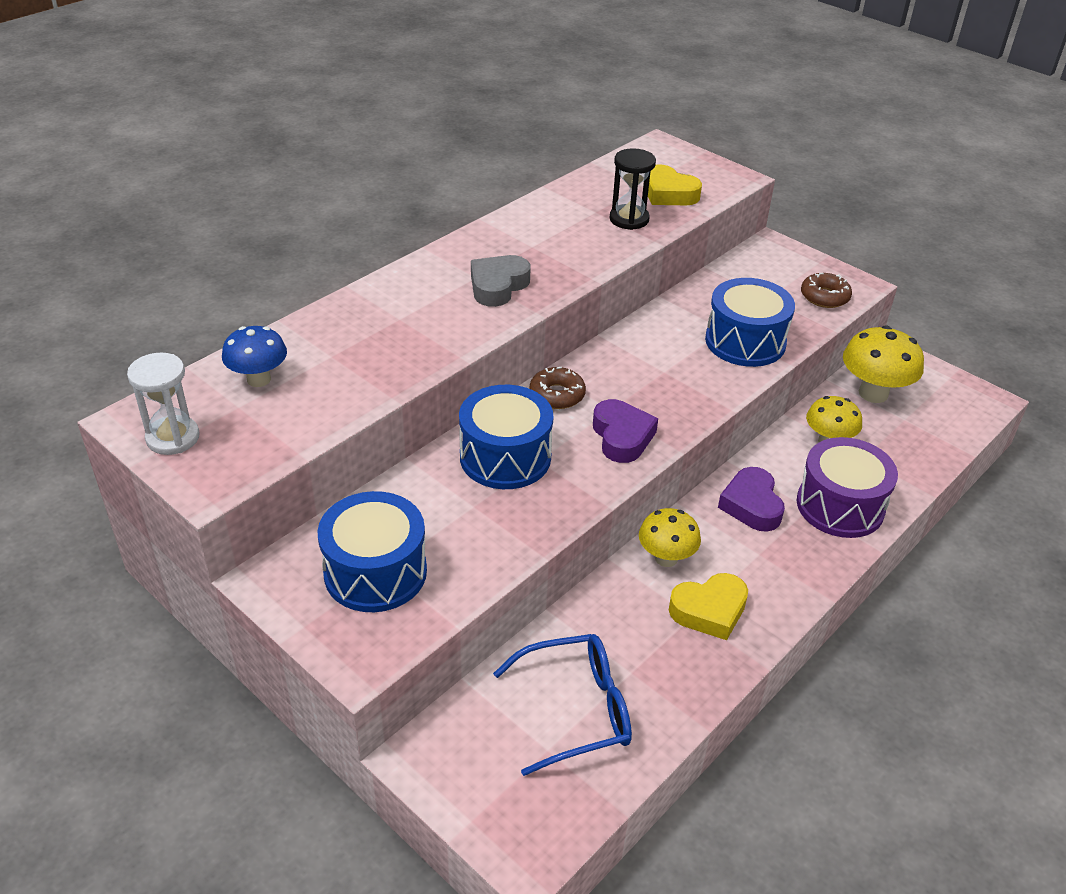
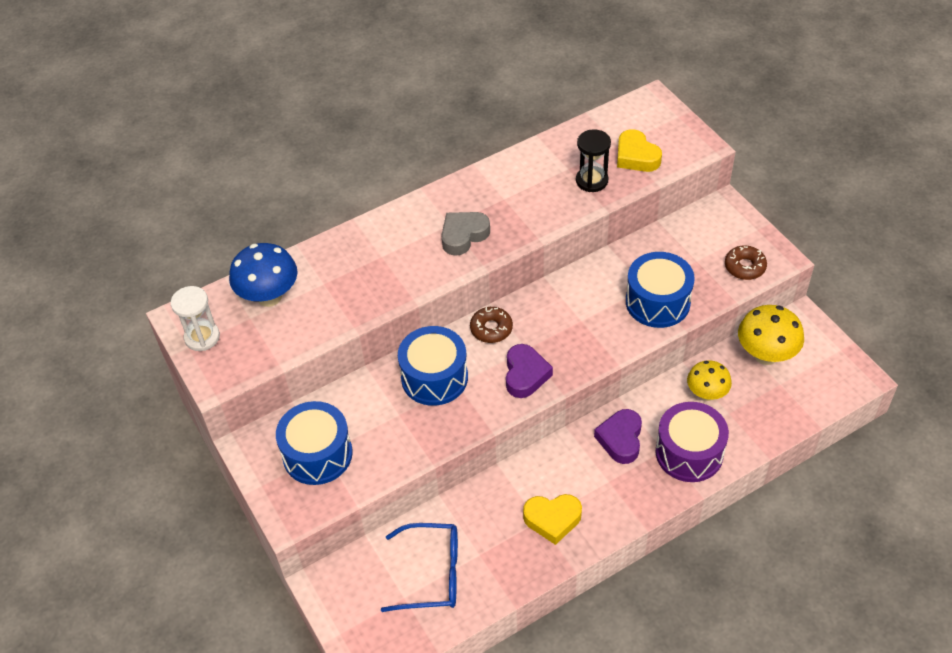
camera: 20 degrees right, 10 degrees up
blue mushroom [222,326,287,387] -> blue mushroom [229,243,298,307], size x1.50
yellow mushroom [639,508,701,567] -> none

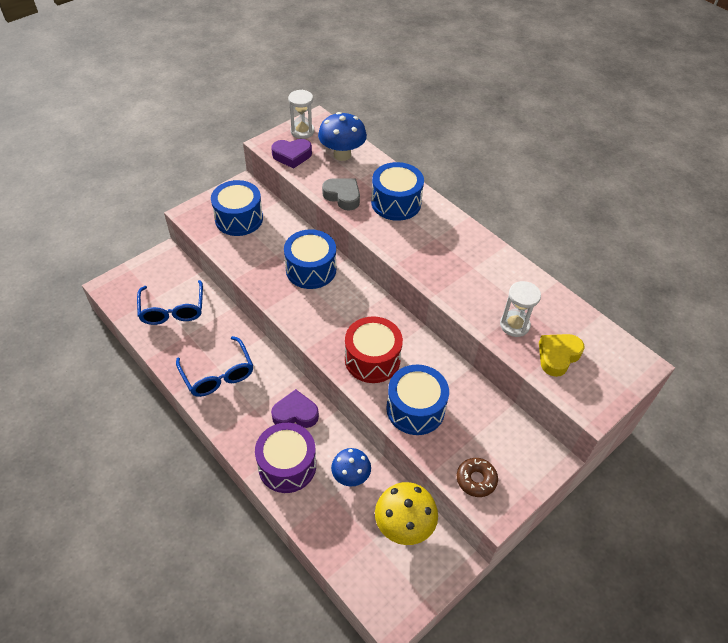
camera: 75 degrees right, 0 degrees up
grey heart [441,212,490,256] -> grey heart moved to [322,178,360,211]
brown donut [470,307,513,343] -> none
purple heart [506,344,553,398] -> purple heart moved to [271,139,312,169]
yellow heart [523,494,582,545] -> blue glasses [176,336,253,397]
black hourglass [576,129,611,192] -> white hourglass [500,281,541,337]
yellow mushroom [687,360,732,401] -> blue mushroom [331,448,371,486]
none -> red drum [345,316,403,383]
none -> blue drum [371,162,424,221]

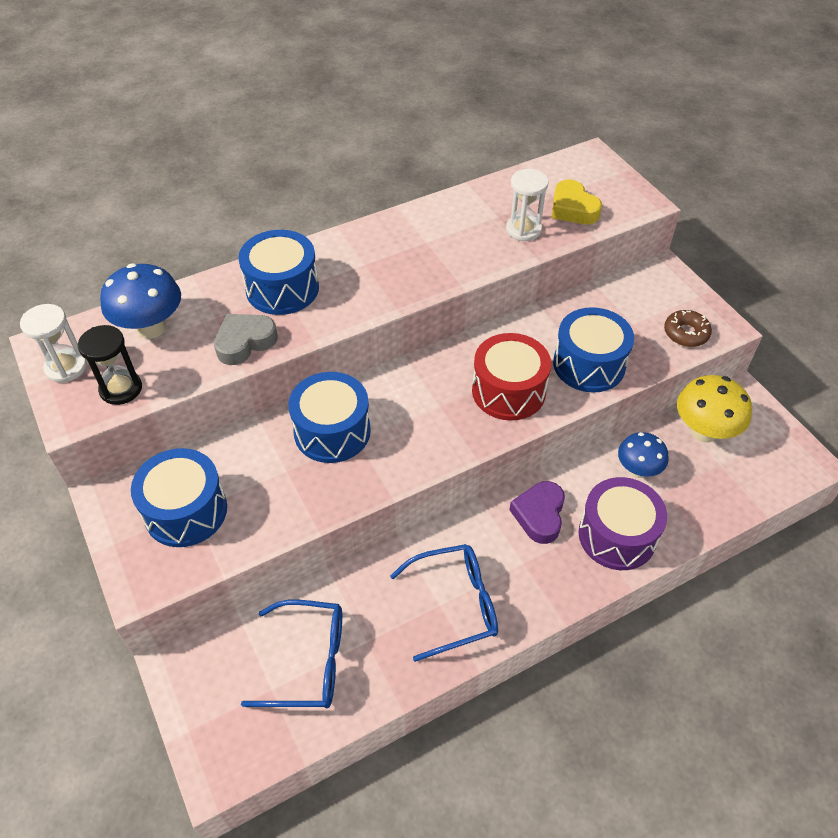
camera: 75 degrees left, 0 degrees up
purple heart [271,139,312,169] -> black hourglass [78,325,142,405]

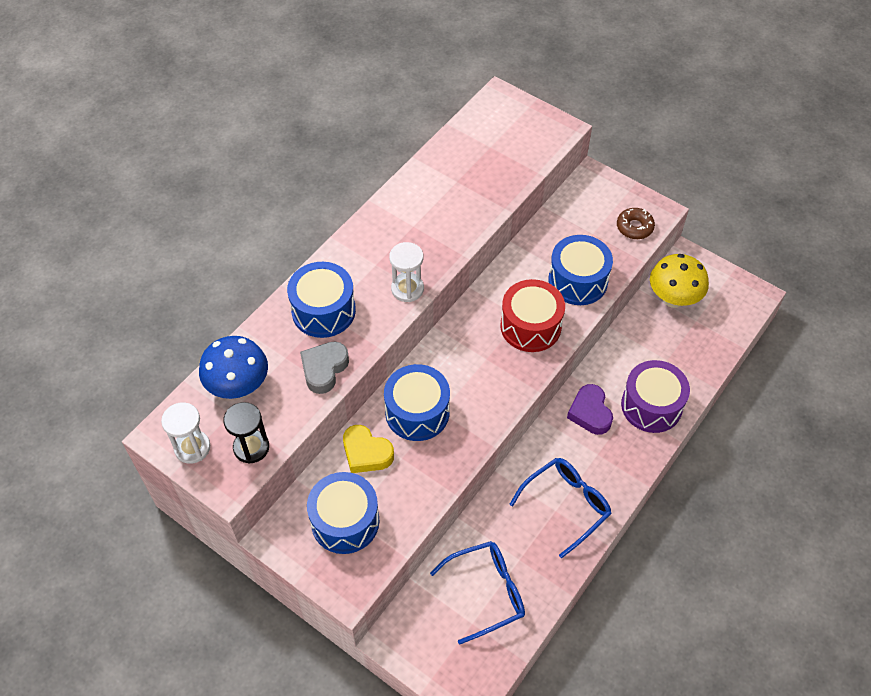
camera: 25 degrees left, 5 degrees up
white hourglass [506,169,549,241] -> white hourglass moved to [389,242,424,302]
yellow heart [552,180,602,224] -> yellow heart moved to [343,425,394,473]
blue mushroom [618,432,668,478] -> none

